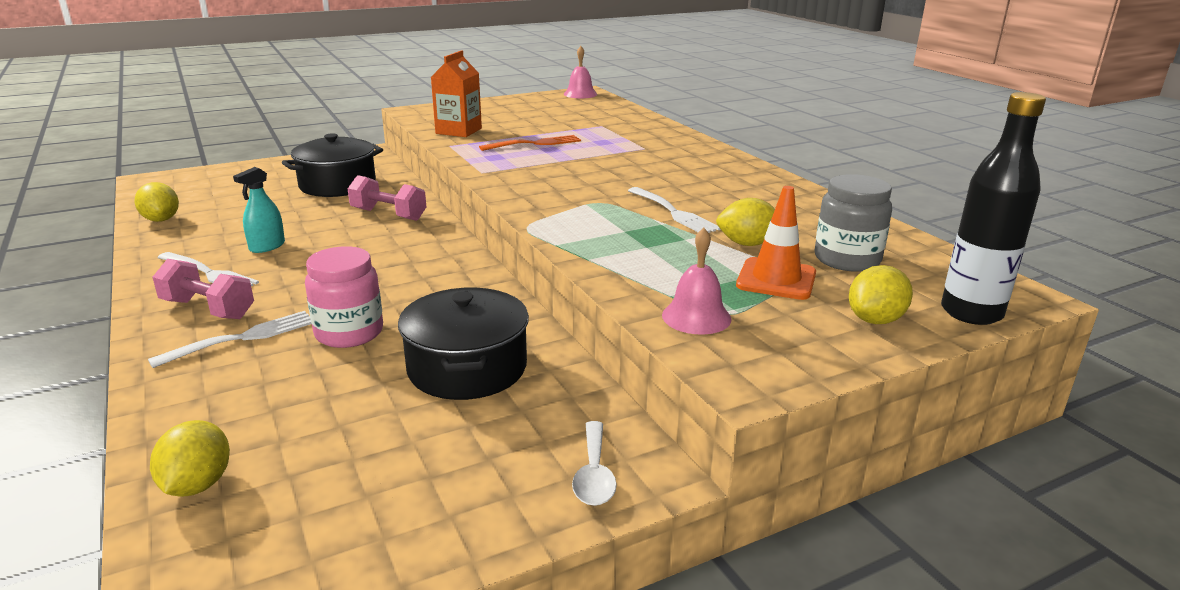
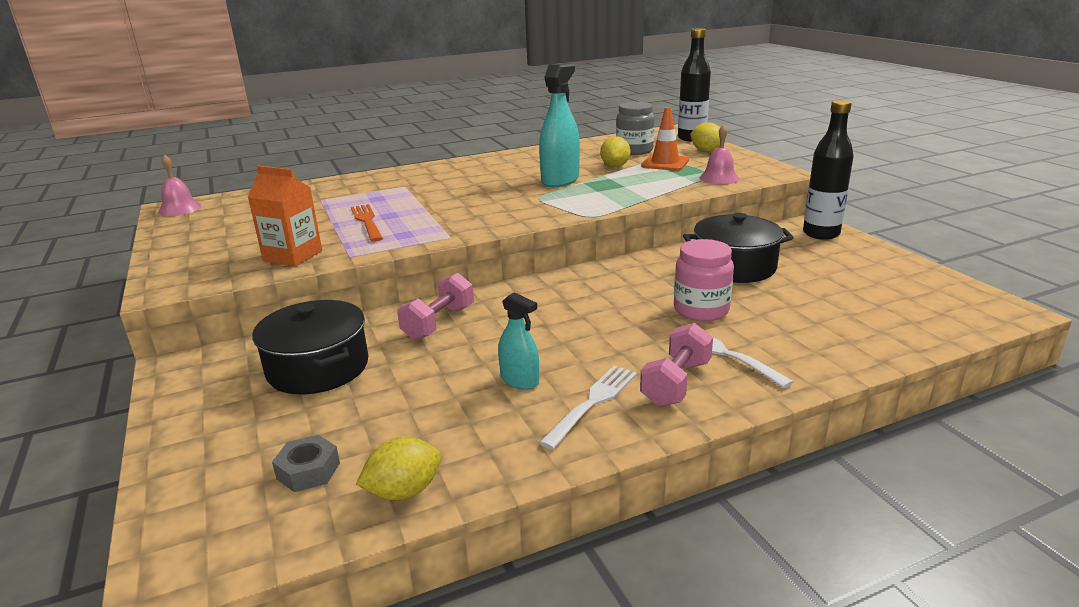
camera: 85 degrees left, 0 degrees up
yellow lemon [150,420,230,497] -> none
white spoon [572,421,617,506] -> black bottle [803,100,854,240]
white fork [628,187,721,233] -> turquoise spray bottle [539,63,580,187]
none -> grey nut [272,435,340,492]

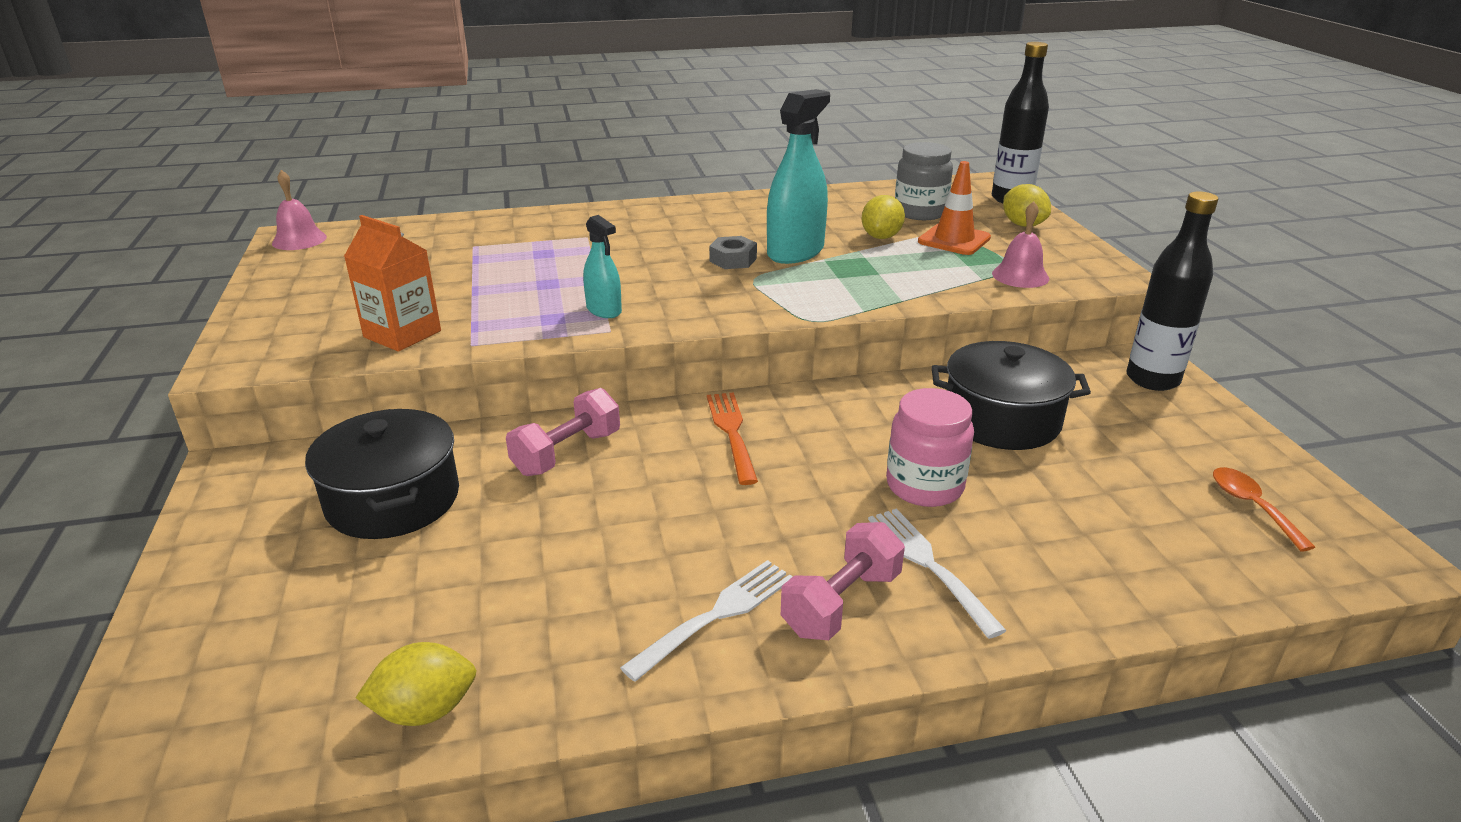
camera: 10 degrees right, 5 degrees up
grey nut [272,435,340,492] -> grey nut moved to [709,236,757,269]
orange fork [351,204,383,242] -> orange fork moved to [707,392,758,485]
turquoise spray bottle [498,292,539,390] -> turquoise spray bottle moved to [583,215,622,318]
none -> orange spoon [1213,467,1315,552]

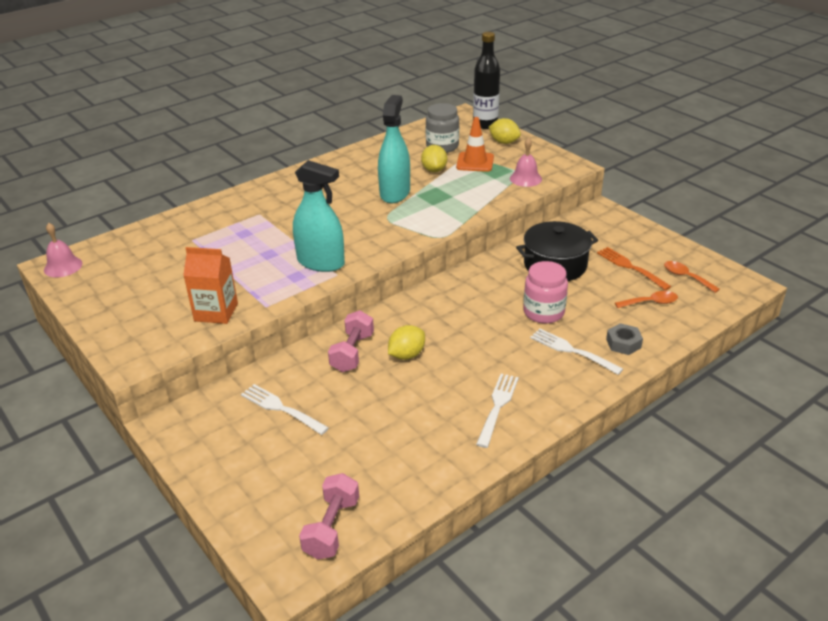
camera: 25 degrees left, 5 degrees up
black pot [305,409,459,539] -> white fork [241,384,329,435]
yellow lemon [356,642,476,726] -> yellow lemon moved to [388,325,425,360]
turquoise spray bottle [583,215,622,318] -> turquoise spray bottle [293,160,345,272], size x1.81
orange fork [707,392,758,485] -> orange fork moved to [597,247,671,290]
grey nut [709,236,757,269] -> grey nut moved to [606,323,643,355]
pink dumbbell [781,522,905,640] -> pink dumbbell moved to [299,473,359,559]
black bottle [1127,191,1218,391] -> none
none -> orange spoon [615,291,678,308]

